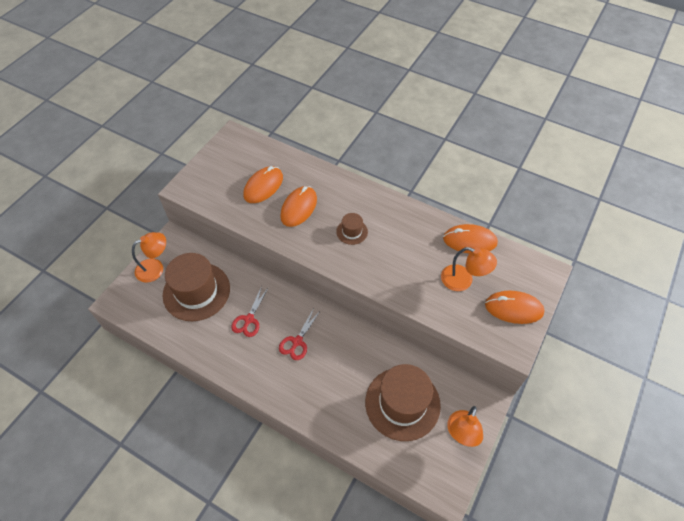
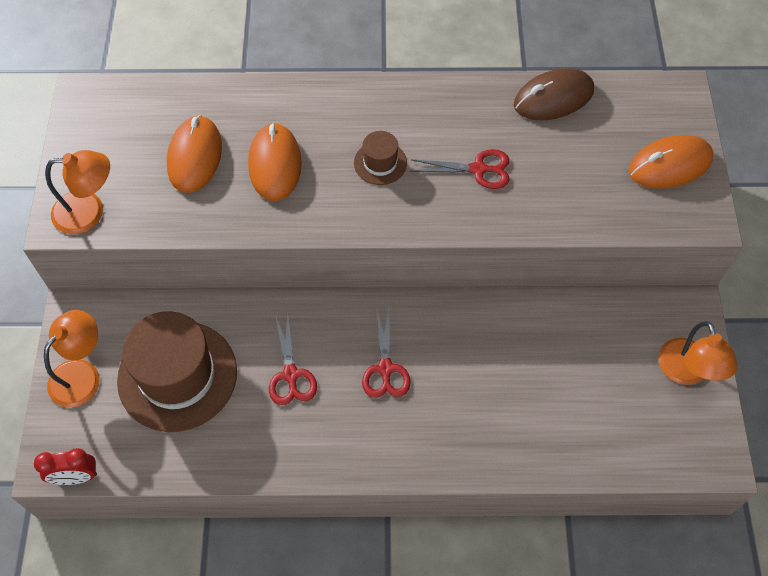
camera: 30 degrees left, 5 degrees up
brown hat [365,364,441,441] -> none
orange lamp [441,247,497,291] -> orange lamp moved to [45,150,110,234]
orange mouse [443,224,498,254] -> brown mouse [514,68,594,120]
none -> red clock [34,448,97,485]
none -> red scissors [410,149,510,189]

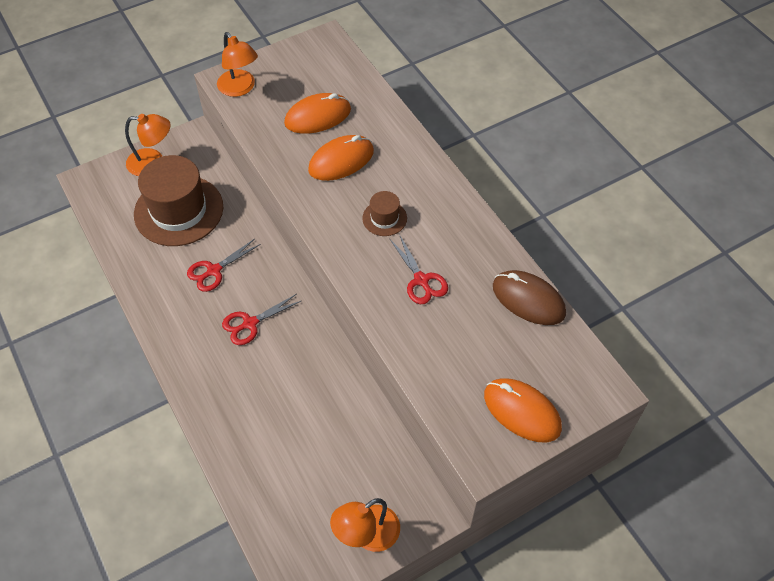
camera: 60 degrees right, 5 degrees down
red clock [34,448,97,485] -> none

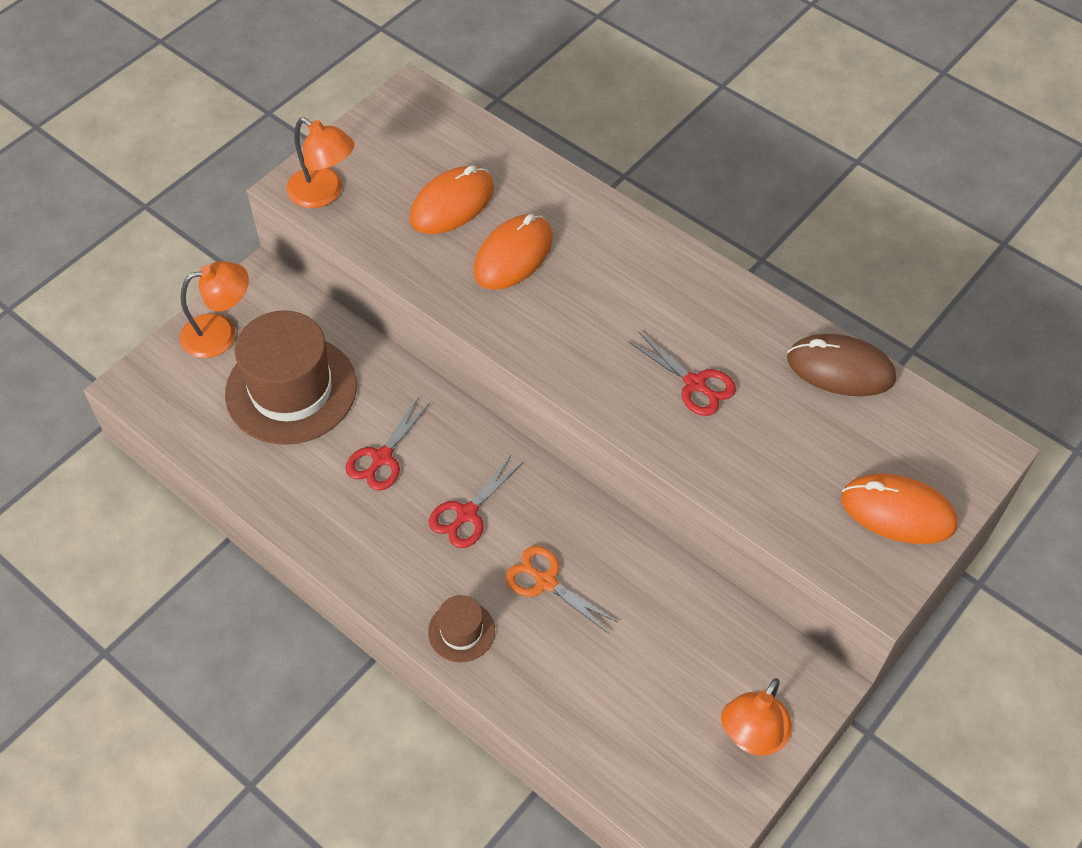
camera: 20 degrees left, 0 degrees up
brown hat [362,191,407,236] -> brown hat moved to [428,595,495,662]
none -> orange scissors [505,546,618,633]

